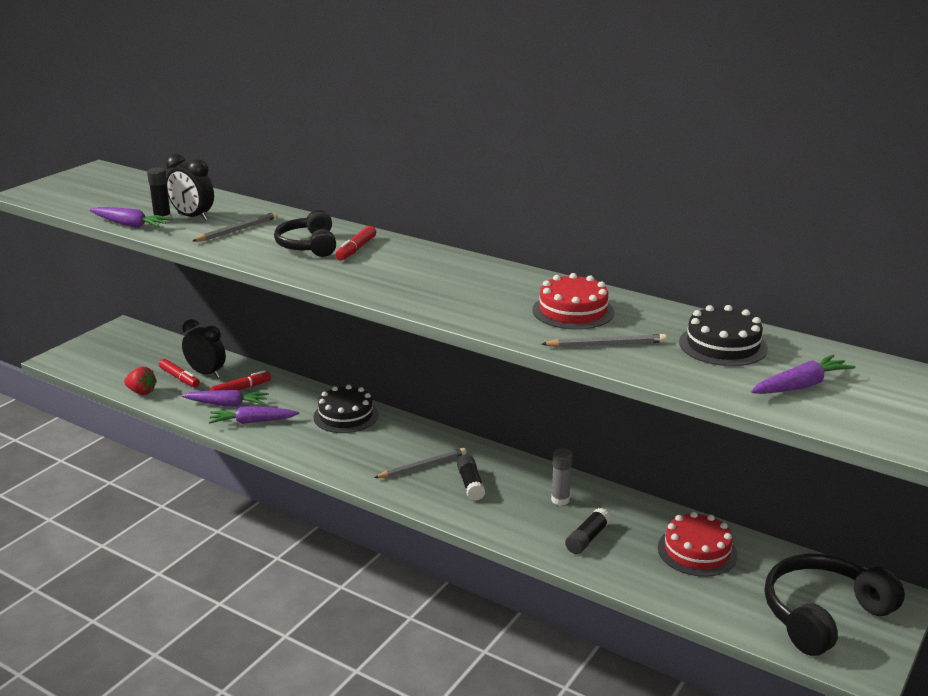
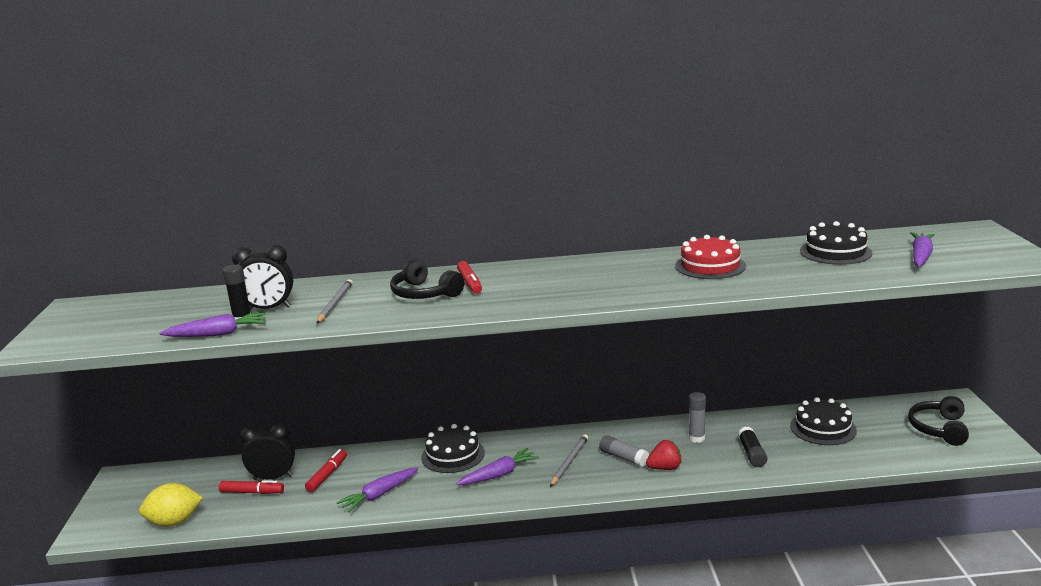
camera: 35 degrees left, 5 degrees down
red strawberry [124,367,157,395] -> red strawberry moved to [646,440,682,470]
purple carrot [182,390,269,407] -> purple carrot moved to [457,448,539,485]
black glue stick [457,455,485,501] -> grey glue stick [599,435,649,467]
grey pencil [542,334,667,347] -> none
red cake [658,512,737,577] -> black cake [790,397,857,445]
black headphones [765,554,905,656] -> black headphones [908,396,969,446], size x0.66
none -> yellow lemon [139,483,203,527]

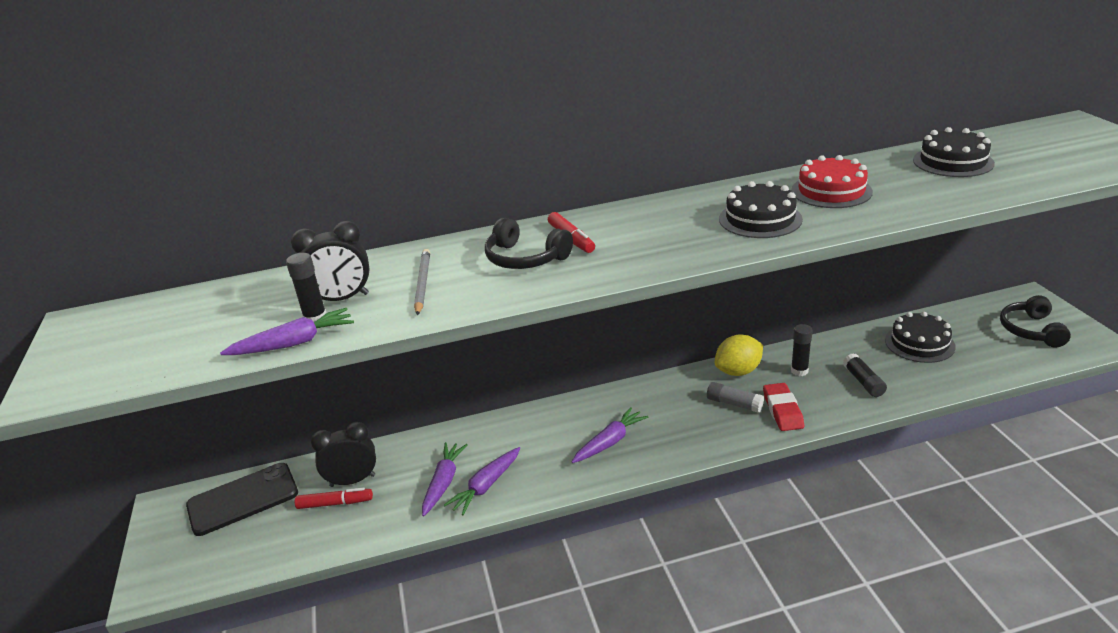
camera: 10 degrees left, 10 degrees up
yellow lemon [139,483,203,527] -> yellow lemon moved to [715,335,763,376]
red marker [305,449,347,492] -> none
black cake [421,424,485,473] -> black cake moved to [719,181,803,238]
grey pencil [550,434,588,487] -> none
red strawberry [646,440,682,470] -> red eraser [763,383,804,431]
grey glue stick [689,392,706,443] -> black glue stick [791,324,813,376]
purple carrot [910,232,935,267] -> purple carrot moved to [422,442,468,516]
none -> black phone [186,463,298,536]

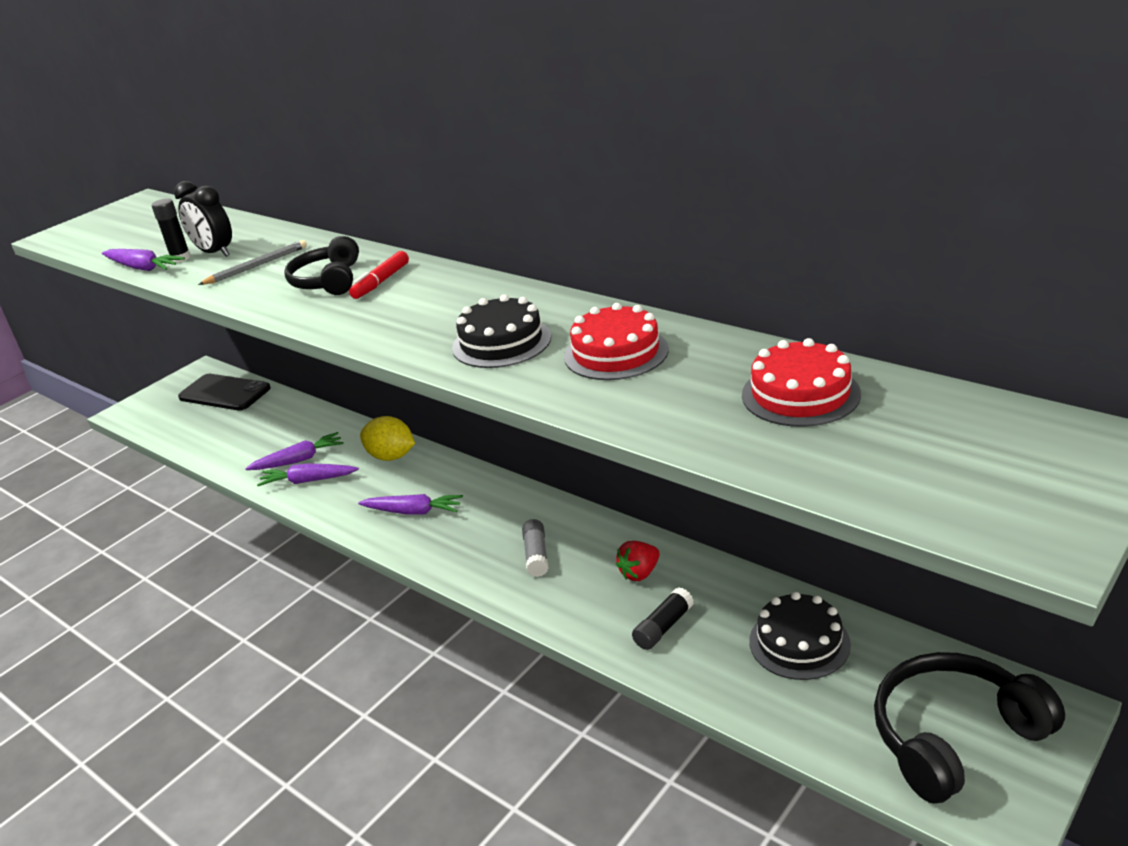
camera: 55 degrees right, 0 degrees up
red marker [294,488,373,509] -> none
black clock [311,422,376,487] -> none
yellow lemon [715,335,763,376] -> yellow lemon moved to [360,416,415,461]
red eraser [763,383,804,431] -> none
black glue stick [791,324,813,376] -> red strawberry [616,541,660,581]
black cake [913,127,995,177] -> red cake [742,338,861,427]
black headphones [1000,295,1071,348] -> black headphones [874,652,1065,804], size x1.52

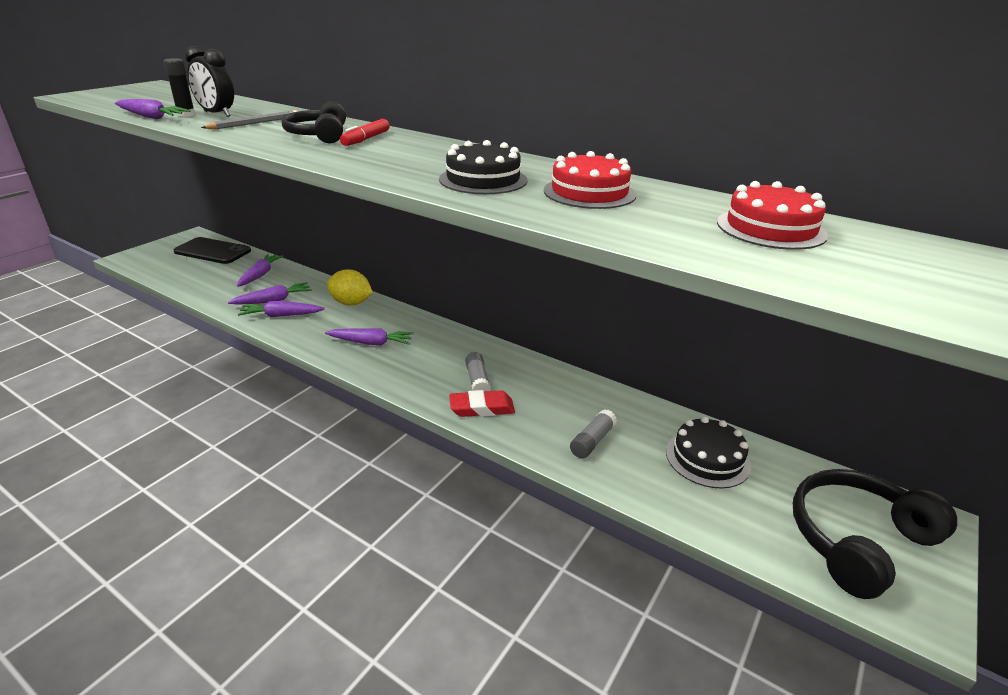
camera: 10 degrees left, 0 degrees up
red strawberry [616,541,660,581] -> none
black glue stick [632,587,694,650] -> grey glue stick [570,409,617,458]
none -> purple carrot [237,254,283,287]
none -> red eraser [449,390,515,417]

